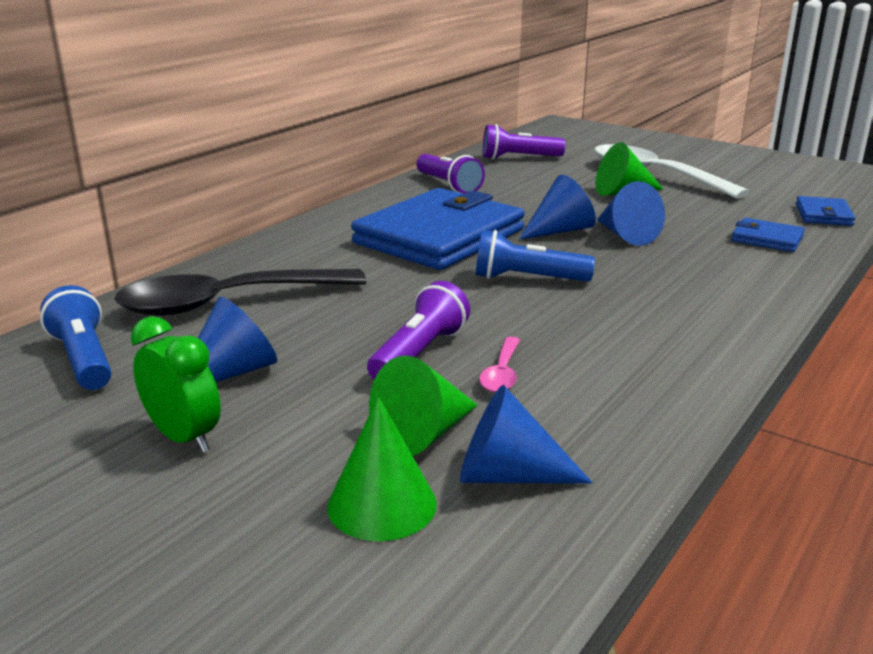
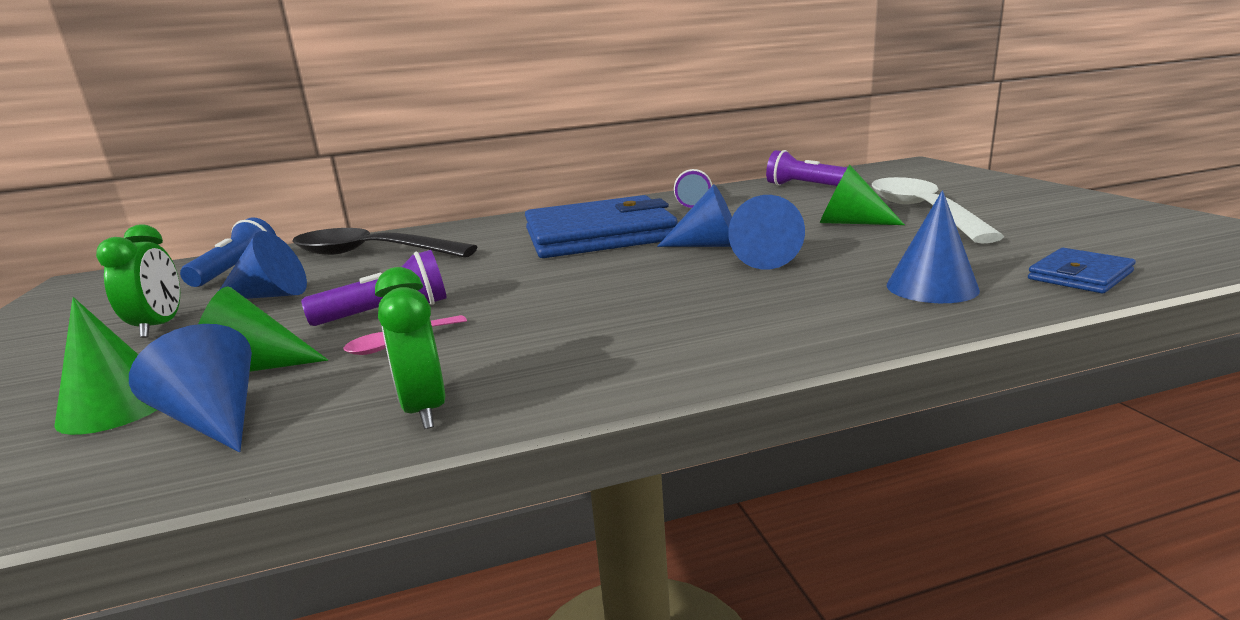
camera: 40 degrees right, 5 degrees down
blue flashlight [476,230,595,282] -> none
blue wallet [731,218,805,252] -> blue cone [886,190,980,303]
none -> green clock [375,267,445,429]

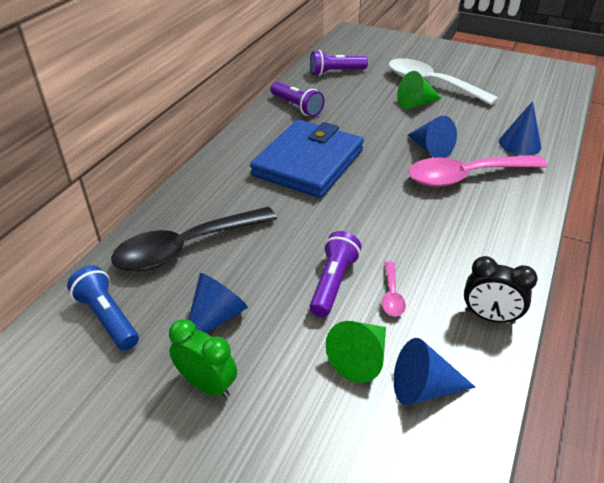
camera: 50 degrees left, 20 degrees up
green cone [54,297,157,435] -> none
green clock [375,267,445,429] -> black clock [464,256,538,324]
blue cone [657,184,732,247] -> none
blue wallet [1028,248,1136,293] -> none
none -> pink spoon [408,156,548,187]

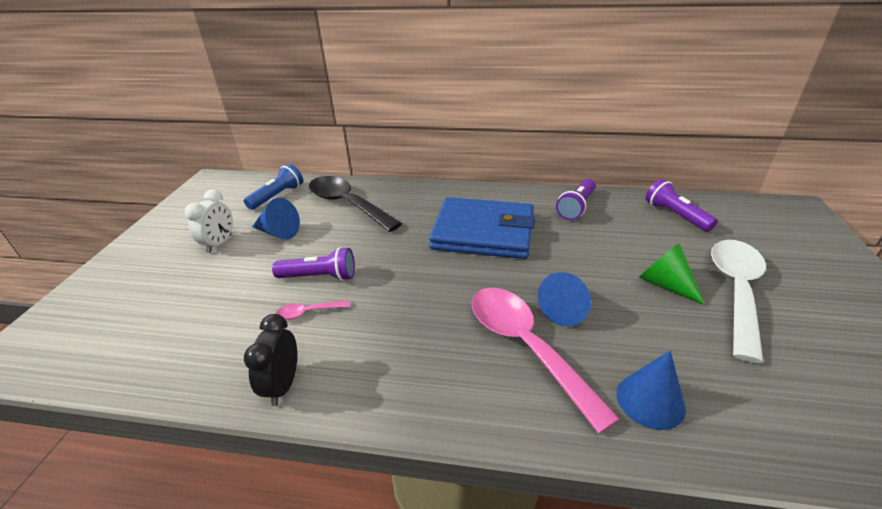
camera: 75 degrees right, 5 degrees down
green clock [169,319,237,398] -> white clock [185,190,233,253]
green cone [326,321,386,383] -> none
blue cone [394,338,476,405] -> none

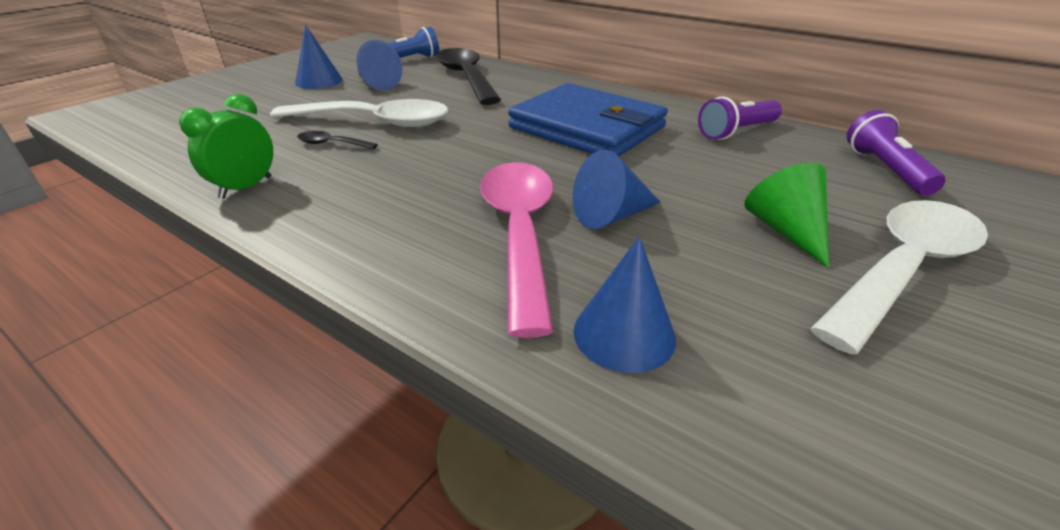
camera: 25 degrees right, 0 degrees up
white clock [185,190,233,253] -> blue cone [295,25,343,89]
black clock [244,314,297,406] -> green clock [179,94,273,199]
purple flashlight [272,247,355,281] -> white spoon [270,99,448,127]
pink spoon [275,301,350,320] -> black spoon [297,131,378,149]

